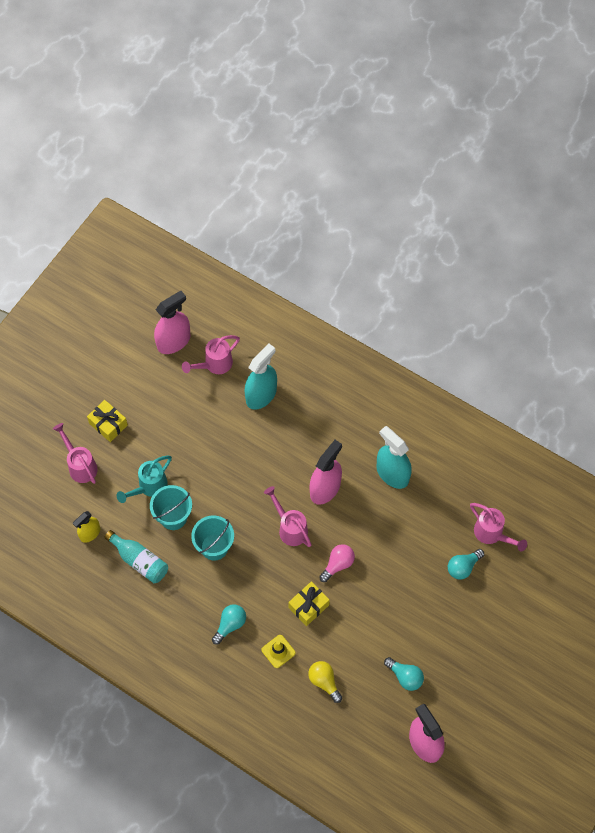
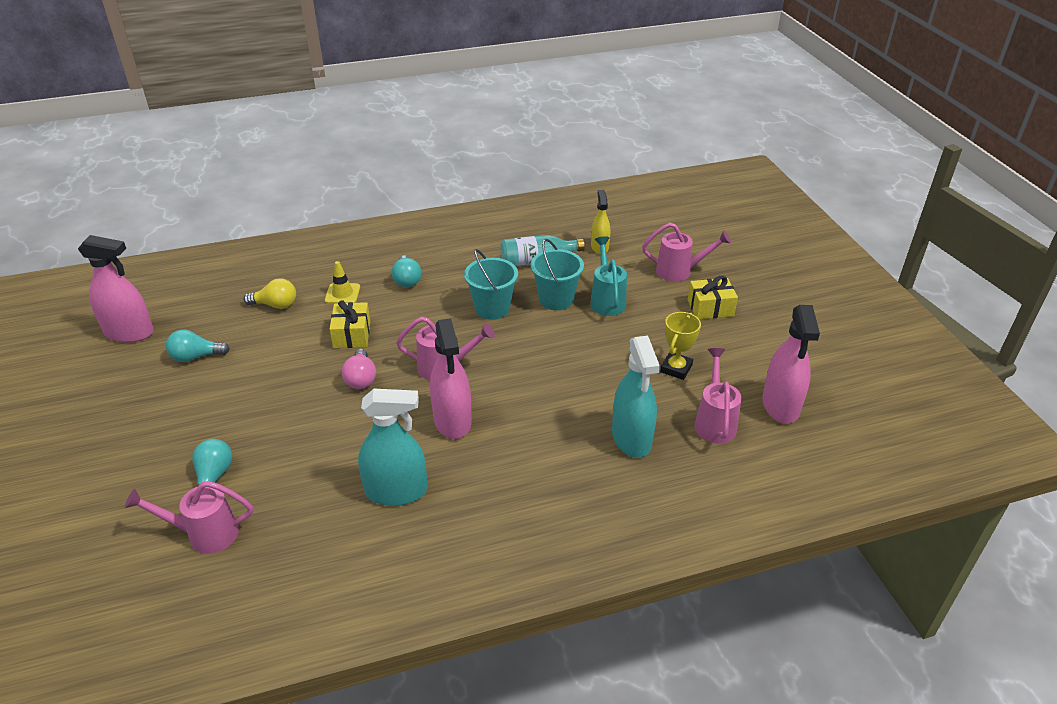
camera: 130 degrees right, 25 degrees down
none -> yellow trophy [660,312,701,380]

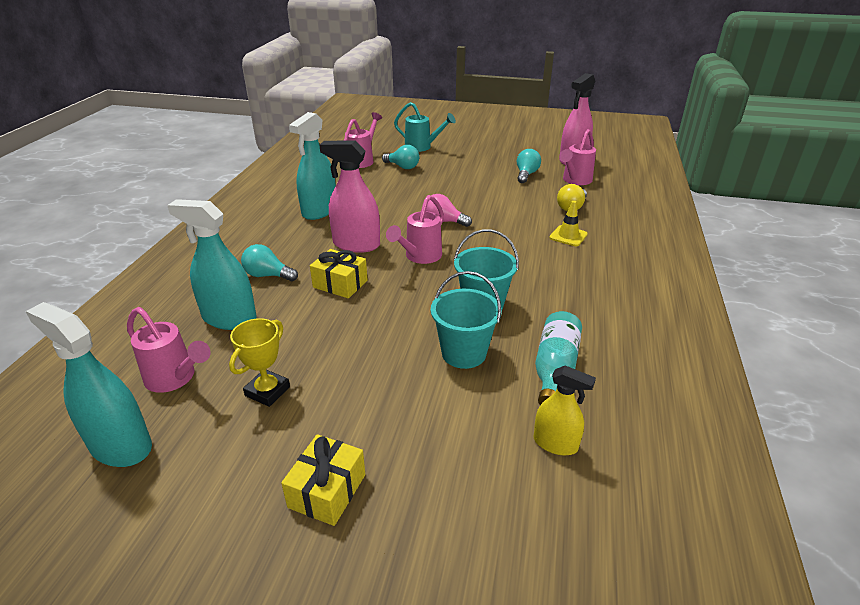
camera: 120 degrees right, 5 degrees down
yellow gift [329,300,370,348] -> yellow gift moved to [310,249,368,298]
turquoise light bulb [392,255,421,287] -> turquoise light bulb moved to [241,244,298,281]
turquoise watering can [590,236,627,316] -> turquoise watering can moved to [394,102,456,152]
pink watering can [642,223,731,282] -> pink watering can moved to [559,129,596,185]
yellow trophy [660,312,701,380] -> yellow trophy turned 60 degrees clockwise [229,318,290,407]
pink spray bottle [762,305,820,424] -> turquoise spray bottle [26,302,152,467]

